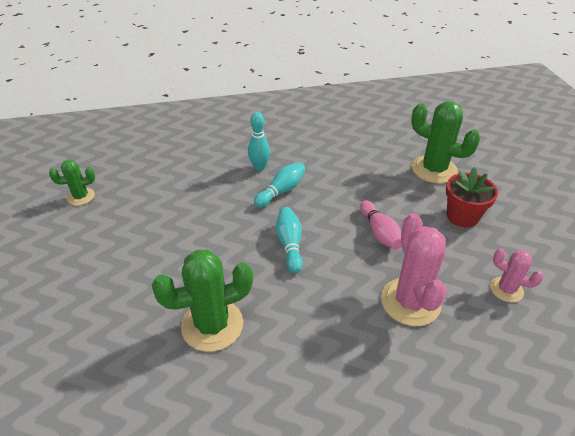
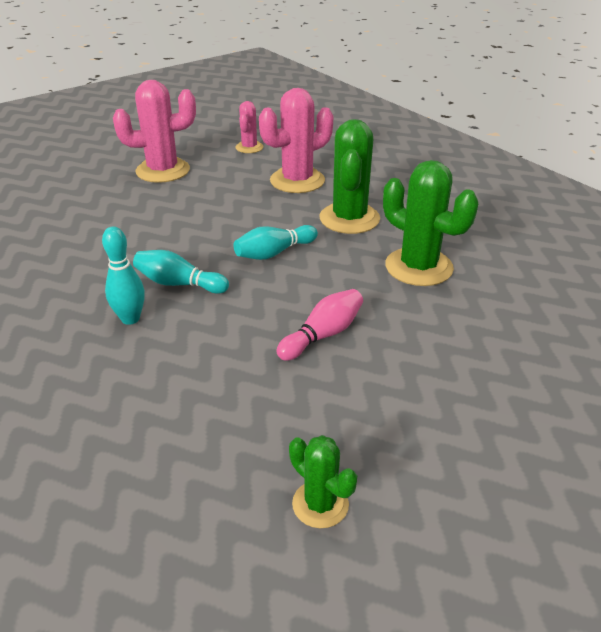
camera: 115 degrees left, 5 degrees down
pink bowling pin [360,201,402,250] -> pink bowling pin moved to [277,289,363,361]
green cactus [411,101,480,184] -> green cactus moved to [319,119,380,234]
red flower pot [446,167,498,228] -> pink cactus [113,80,196,183]

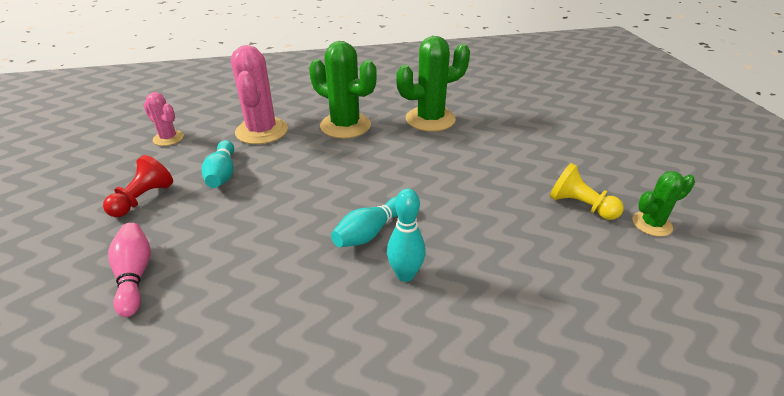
camera: 65 degrees left, 0 degrees up
pink cactus [113,80,196,183] -> red pawn [103,155,173,217]
turquoise bowling pin [233,225,318,260] -> turquoise bowling pin moved to [202,140,234,188]
pink bowling pin [277,289,363,361] -> pink bowling pin moved to [108,223,151,317]
none -> yellow pawn [550,163,623,220]

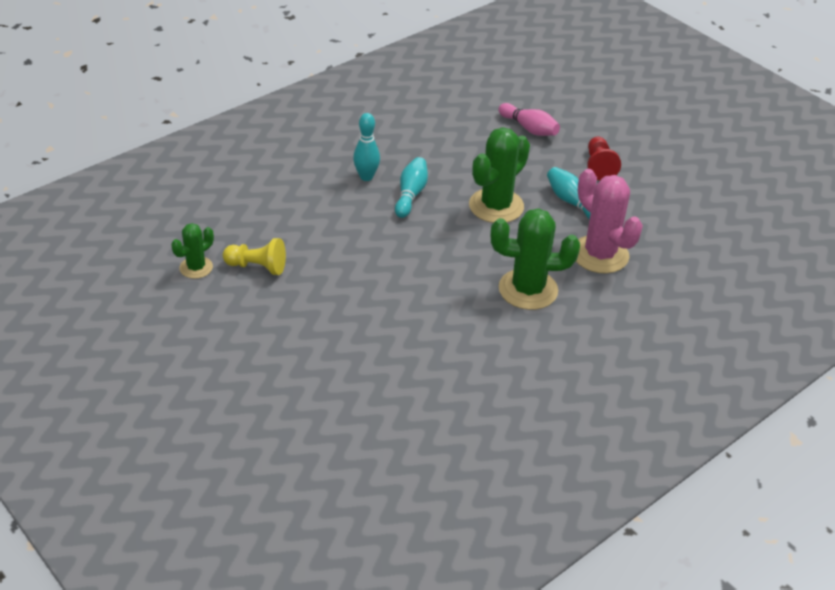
camera: 150 degrees right, 5 degrees up
pink cactus [143,92,184,146] -> none
green cactus [396,36,470,132] -> green cactus moved to [469,127,530,223]

